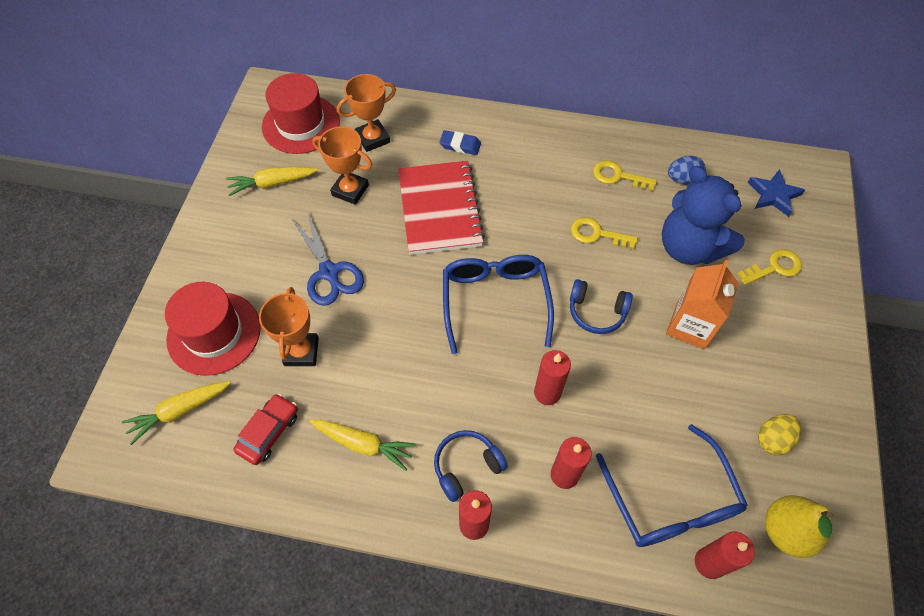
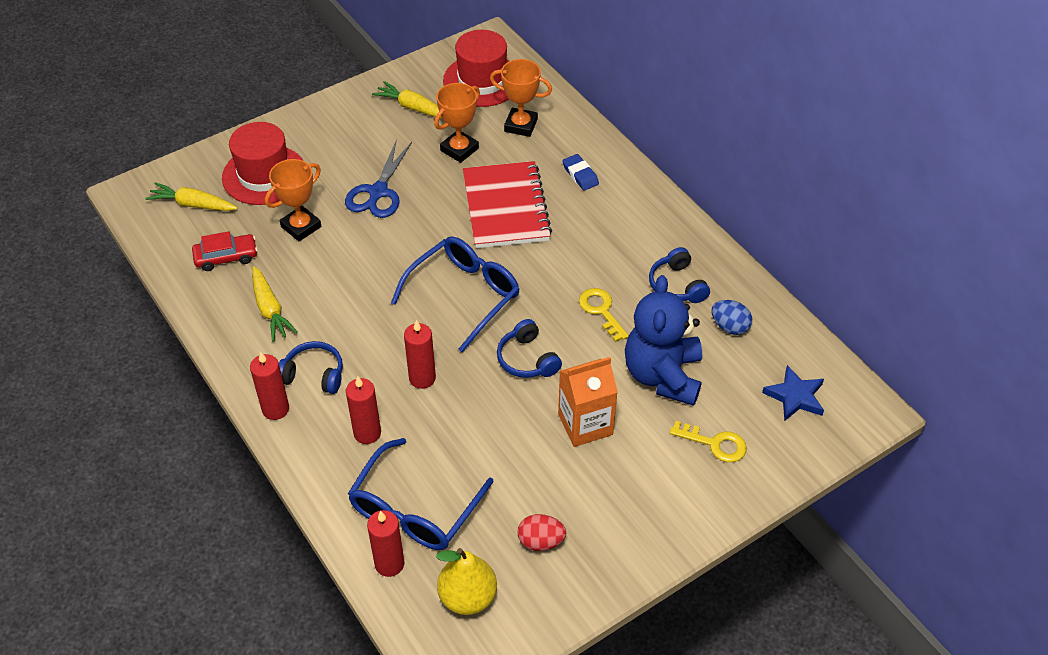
camera: 45 degrees right, 10 degrees down
orange trophy [312,126,372,205] -> orange trophy turned 60 degrees clockwise [434,83,480,163]
red notebook [398,161,485,255] -> red notebook turned 45 degrees counterclockwise [463,161,552,248]
yellow key [593,160,657,191] -> blue headphones [649,247,710,303]
yellow egg [758,414,802,455] -> red egg [518,514,566,551]

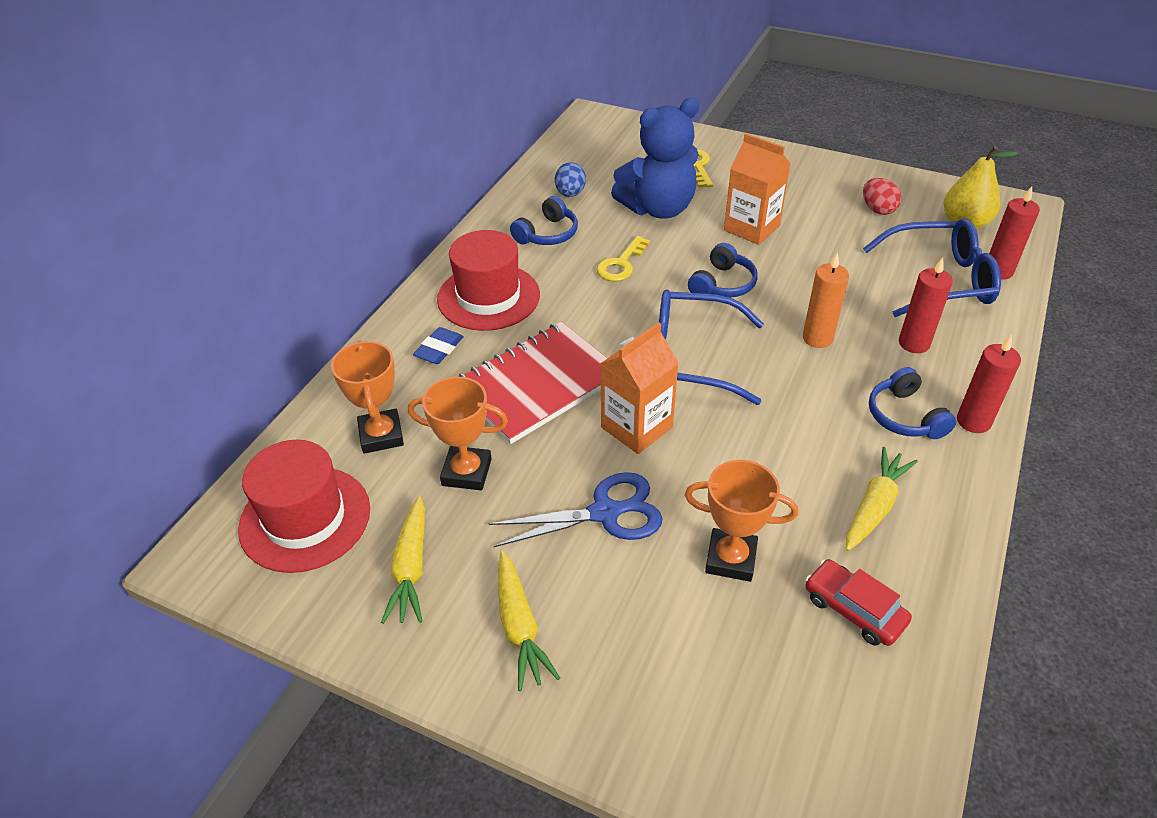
camera: 120 degrees left, 5 degrees down
yellow carrot [145,182,238,211] -> yellow carrot moved to [498,551,560,691]
red hat [222,122,303,205] -> red hat moved to [437,230,540,331]
red candle [404,320,436,389] -> orange candle [803,252,849,348]
blue star [762,365,824,421] -> none
none -> orange carton [600,322,679,454]

